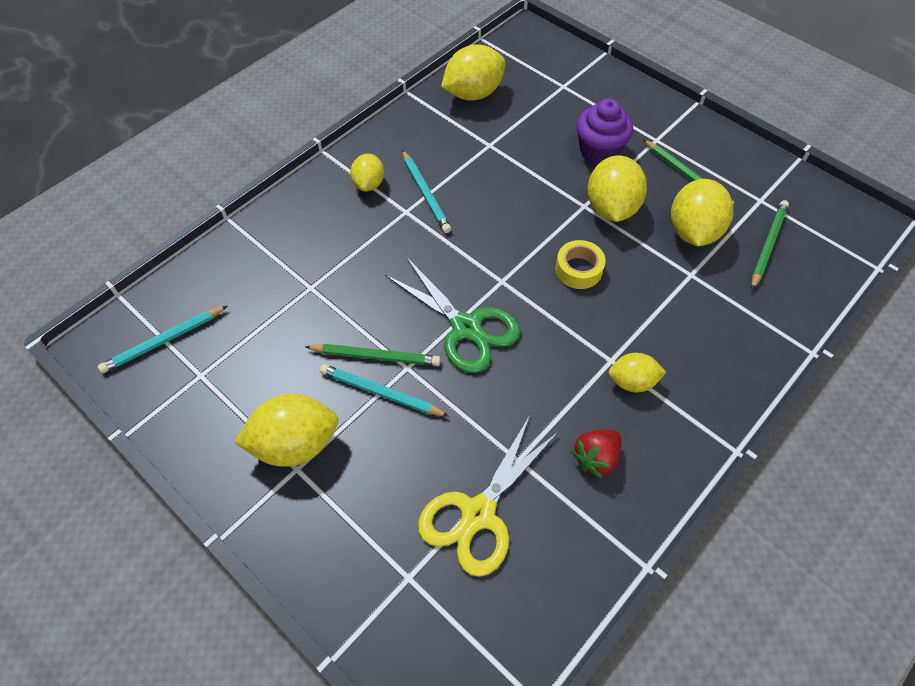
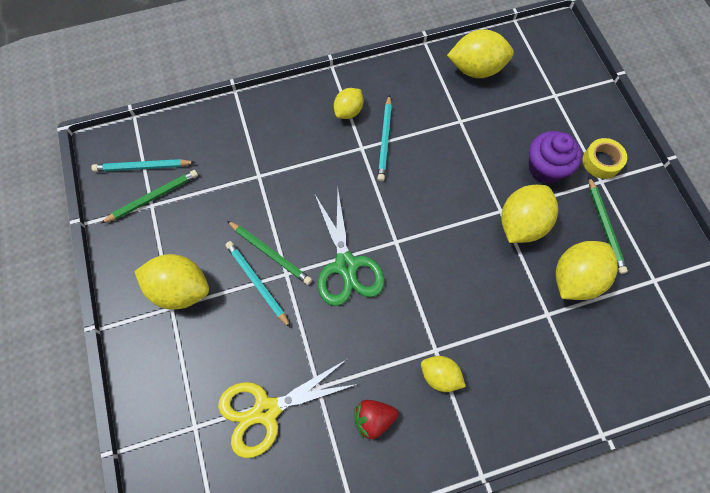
camera: 30 degrees right, 10 degrees up
yellow tape [555,240,606,289] -> yellow tape moved to [583,138,627,179]
green pencil [751,200,789,290] -> green pencil moved to [101,170,198,223]

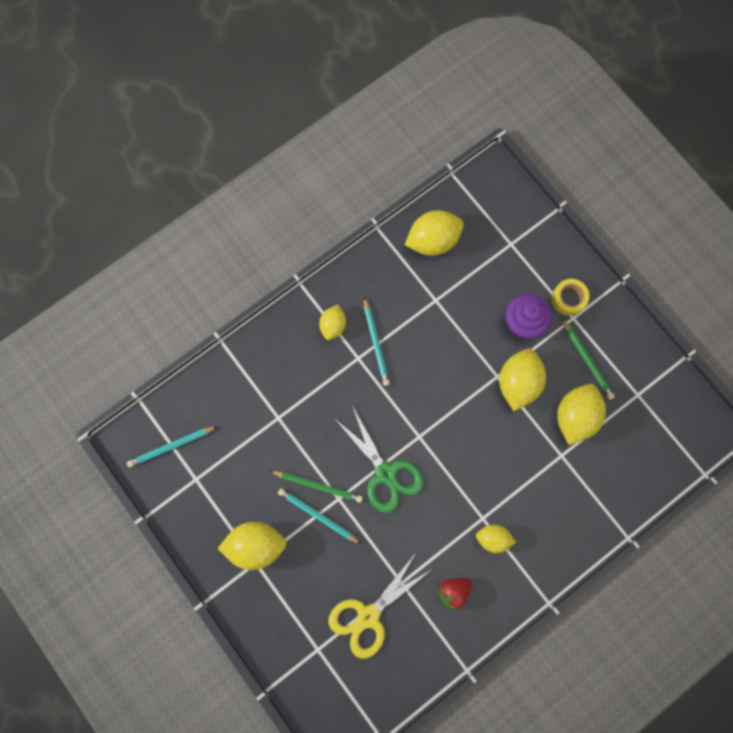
camera: 20 degrees left, 10 degrees up
green pencil [101,170,198,223] -> none

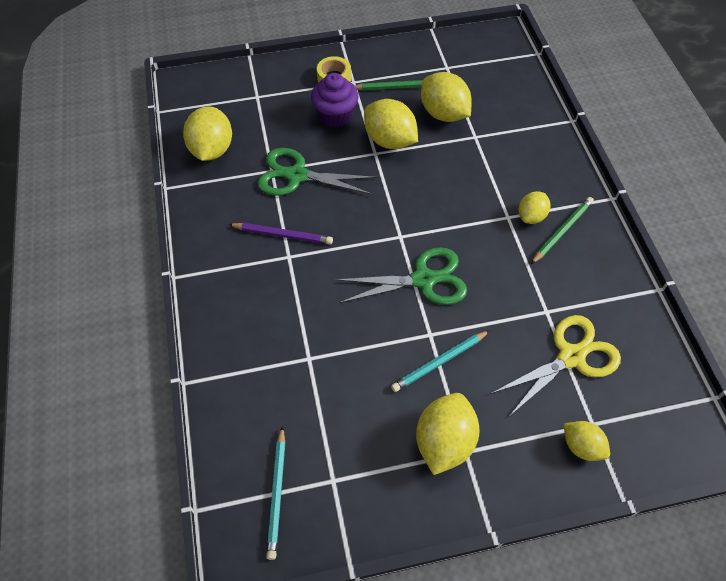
camera: 65 degrees left, 20 degrees down
green pencil [270,471,363,503] -> green pencil moved to [531,197,594,264]
yellow lemon [319,305,346,340] -> yellow lemon moved to [563,421,610,461]
yellow scissors [328,553,431,659] -> yellow scissors turned 105 degrees counterclockwise [491,315,621,416]
turquoise pencil [364,297,390,386] -> purple pencil [228,223,333,245]
red strawberry [437,578,472,610] -> none
none -> green scissors [257,148,377,196]

